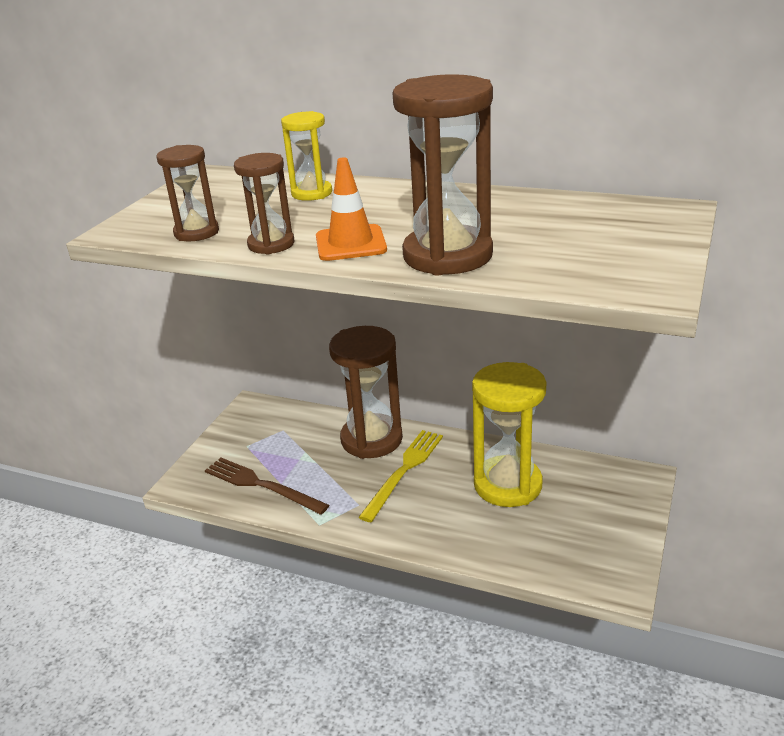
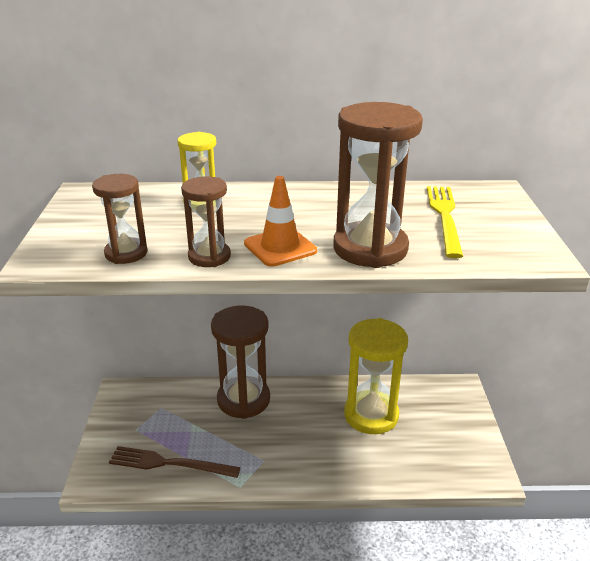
camera: 25 degrees left, 0 degrees up
yellow fork [359,430,443,522] -> yellow fork moved to [427,186,463,258]

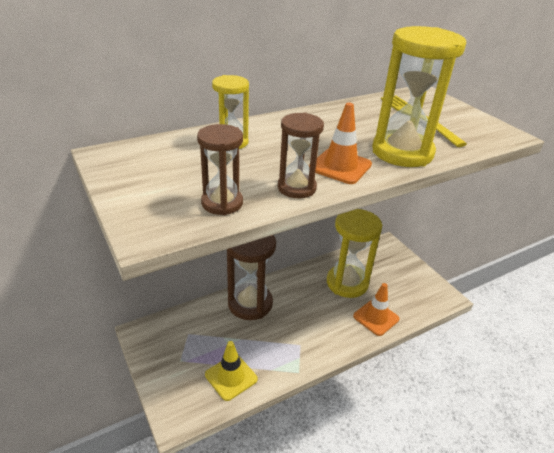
camera: 30 degrees left, 5 degrees up
brown fork [109,446,241,478] -> yellow traffic cone [205,341,258,401]
brown hourglass [334,102,423,268] -> yellow hourglass [372,26,466,167]
none -> orange traffic cone [353,283,399,336]

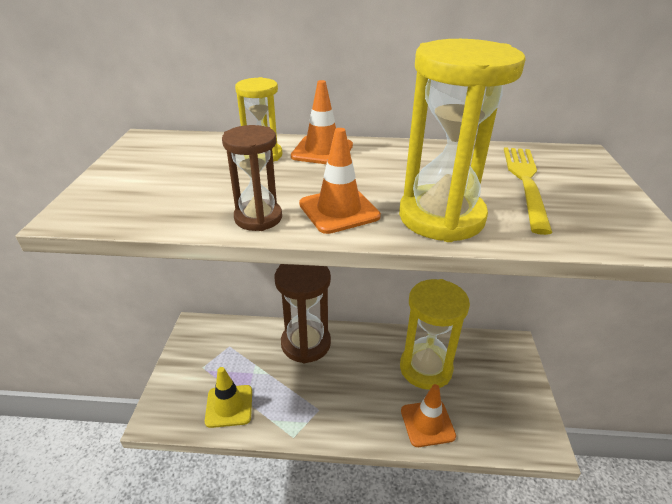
camera: 35 degrees right, 0 degrees up
brown hourglass [197,124,243,215] -> none
none -> orange traffic cone [291,80,353,164]

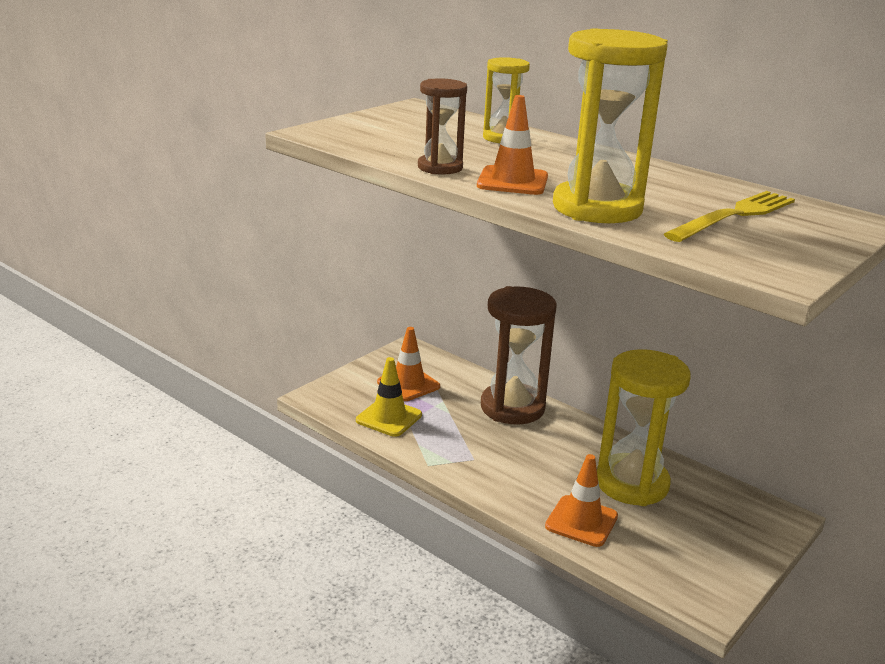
camera: 35 degrees right, 10 degrees down
orange traffic cone [291,80,353,164] -> orange traffic cone moved to [377,327,440,401]

